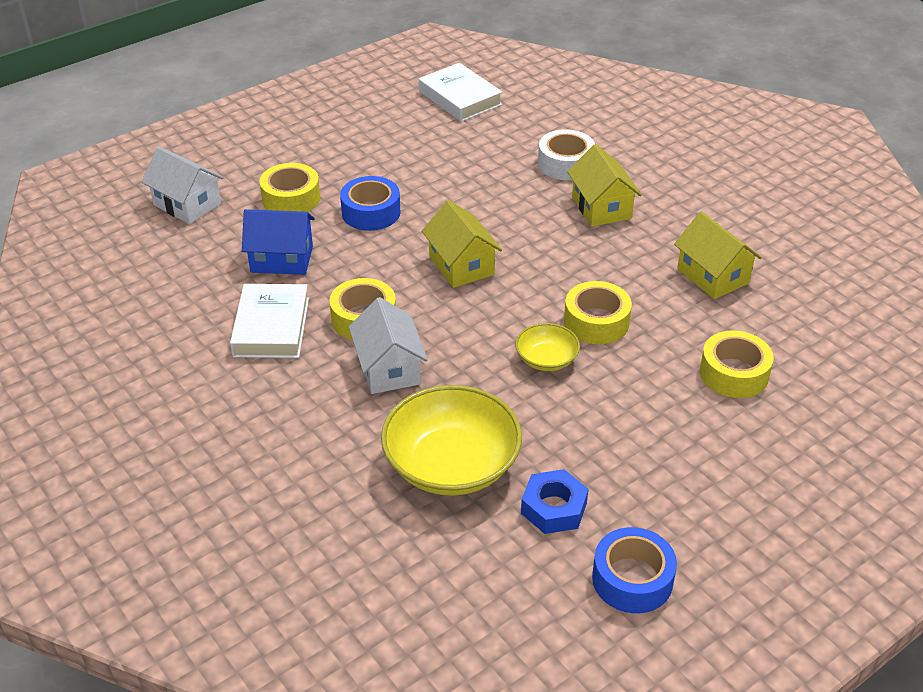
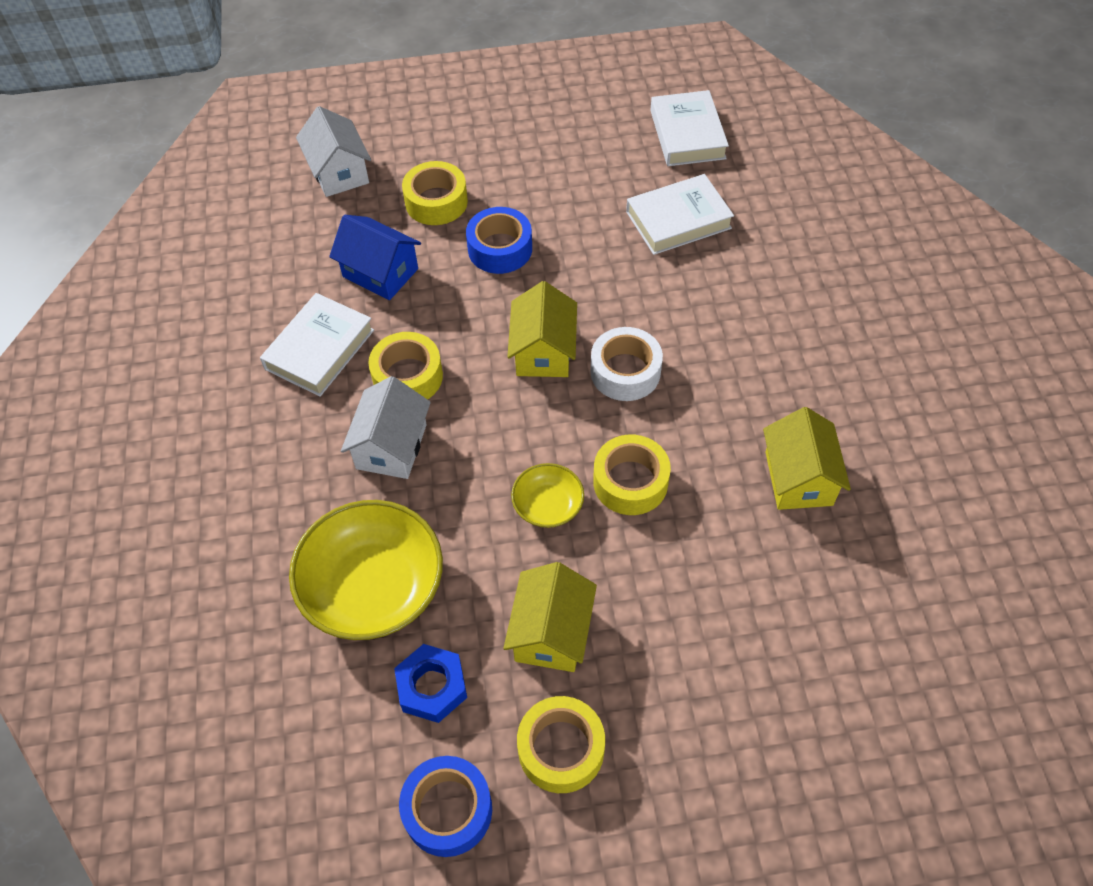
camera: 30 degrees right, 15 degrees up
white tape [538,129,595,180] -> white tape moved to [591,327,663,401]
yellow house [567,144,642,227] -> yellow house moved to [503,562,597,672]
yellow tape [700,330,774,398] -> yellow tape moved to [517,696,605,793]
none -> white book [626,174,734,255]

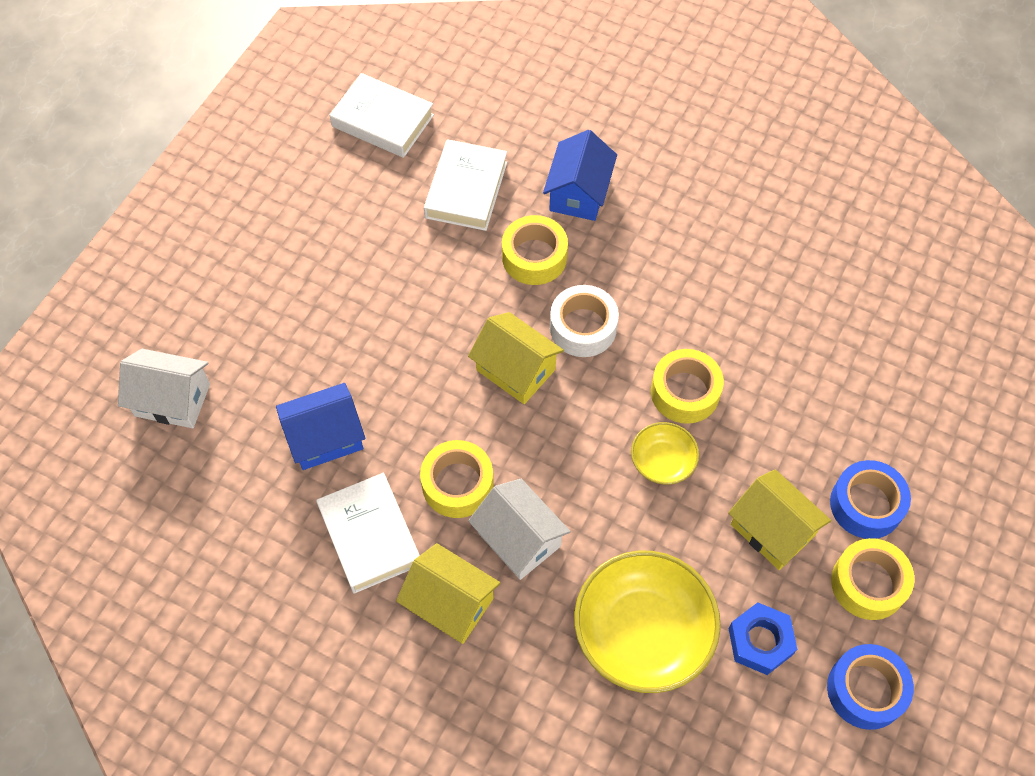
camera: 55 degrees left, 5 degrees up
yellow tape [402,161,468,225] -> yellow tape moved to [502,215,568,285]
blue tape [466,207,532,274] -> blue tape moved to [830,460,911,539]
yellow house [763,407,851,510] -> yellow house moved to [396,543,500,644]
none -> blue house [543,130,617,221]

